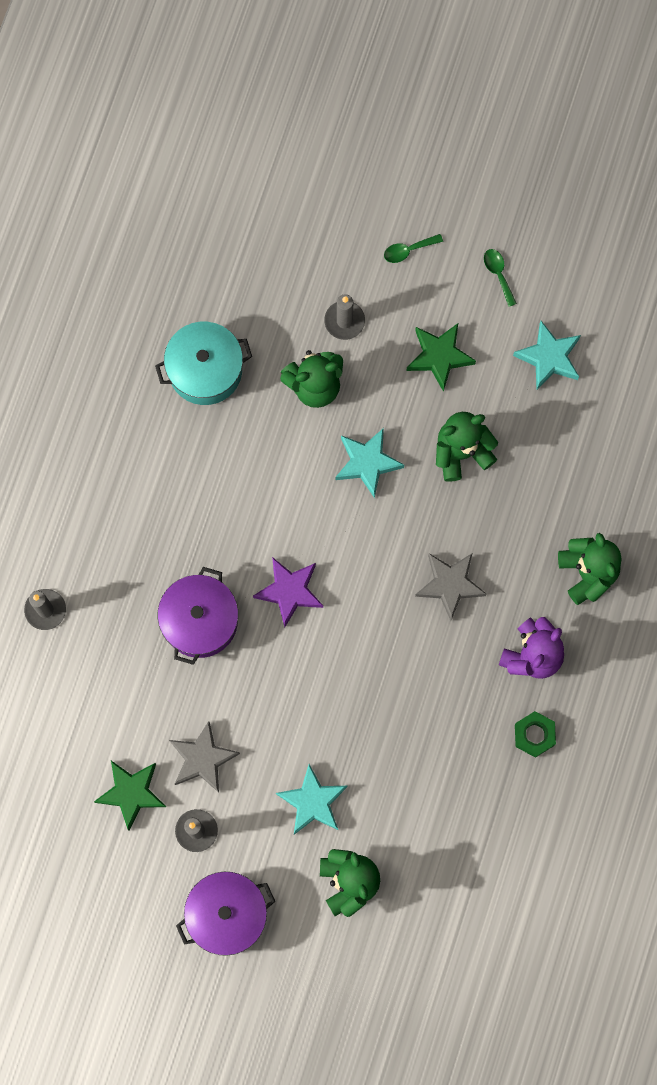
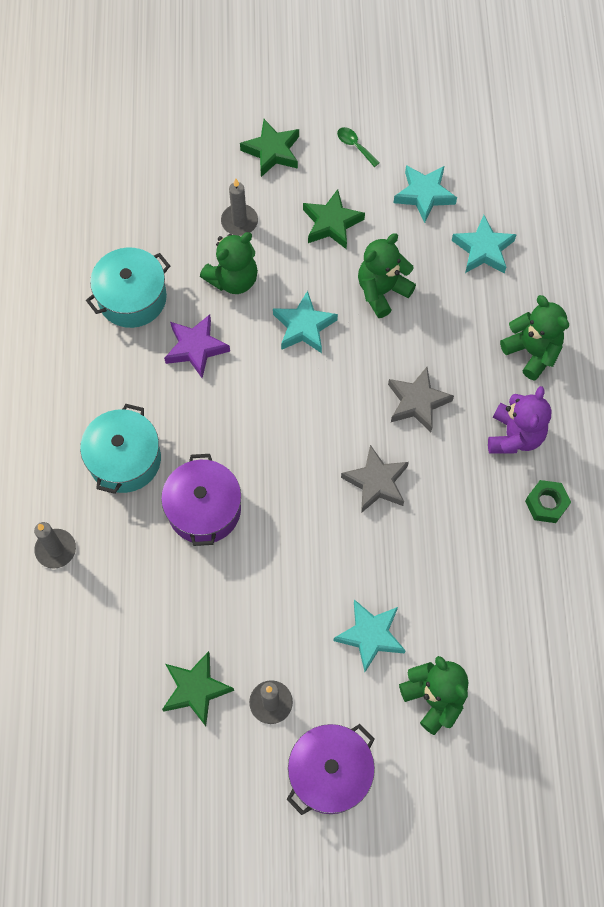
camera: 20 degrees left, 10 degrees down
grey star [169,721,240,792] -> grey star moved to [341,445,409,513]
purple star [253,557,323,627] -> purple star moved to [164,314,230,378]
green spoon [384,234,443,263] -> green star [240,119,299,177]
none -> turquoise pot [80,404,161,494]
none -> turquoise star [452,215,517,274]

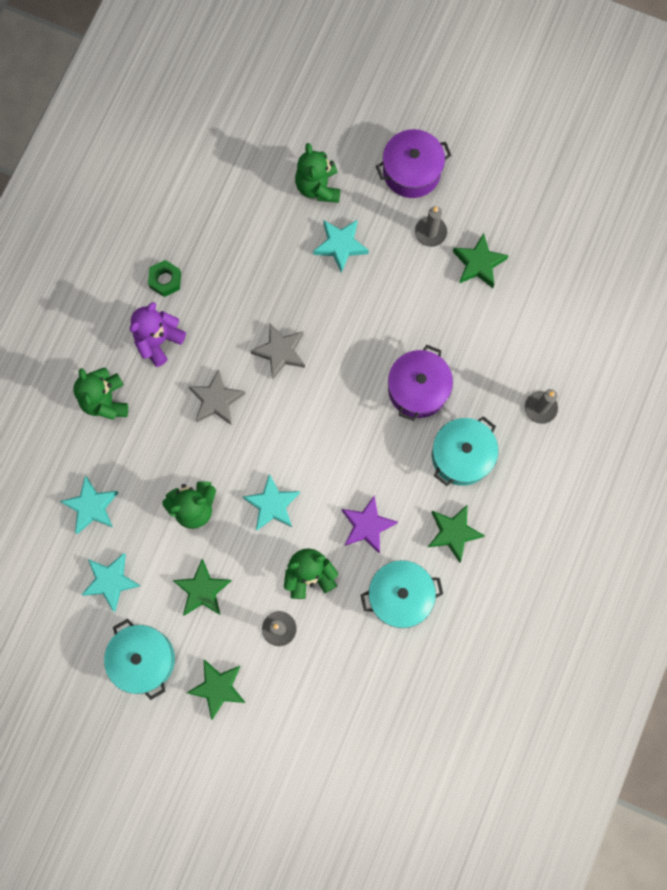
camera: 155 degrees left, 10 degrees up
green spoon [337,127,380,167] -> turquoise pot [104,619,175,700]
none -> green star [428,505,485,563]

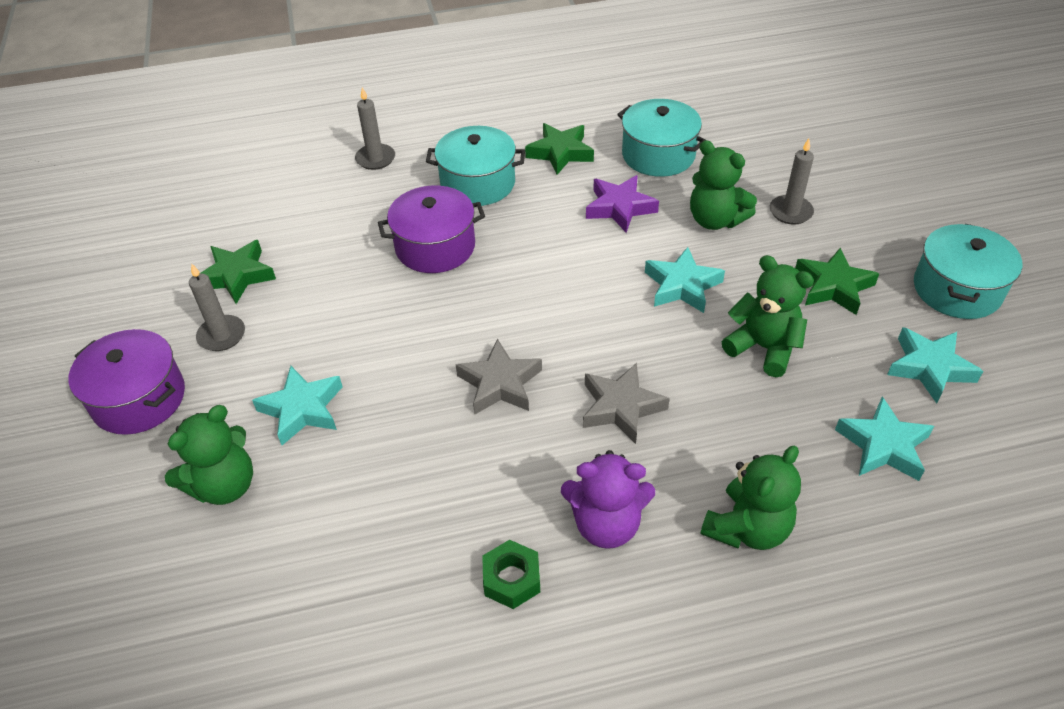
camera: 125 degrees left, 30 degrees down
green star [187,660,246,720] -> none

